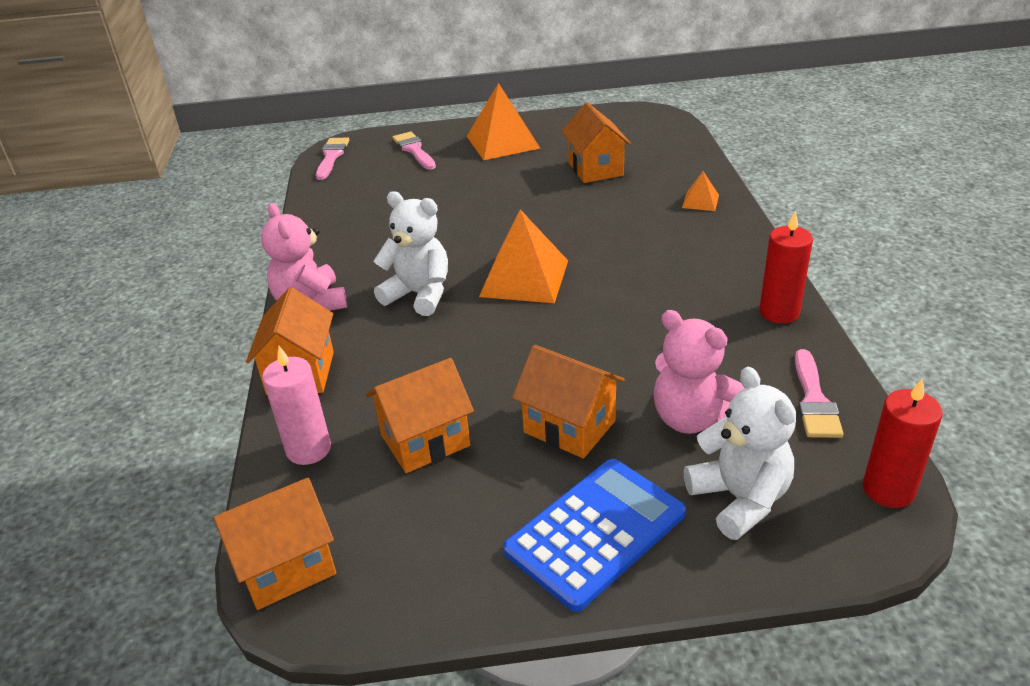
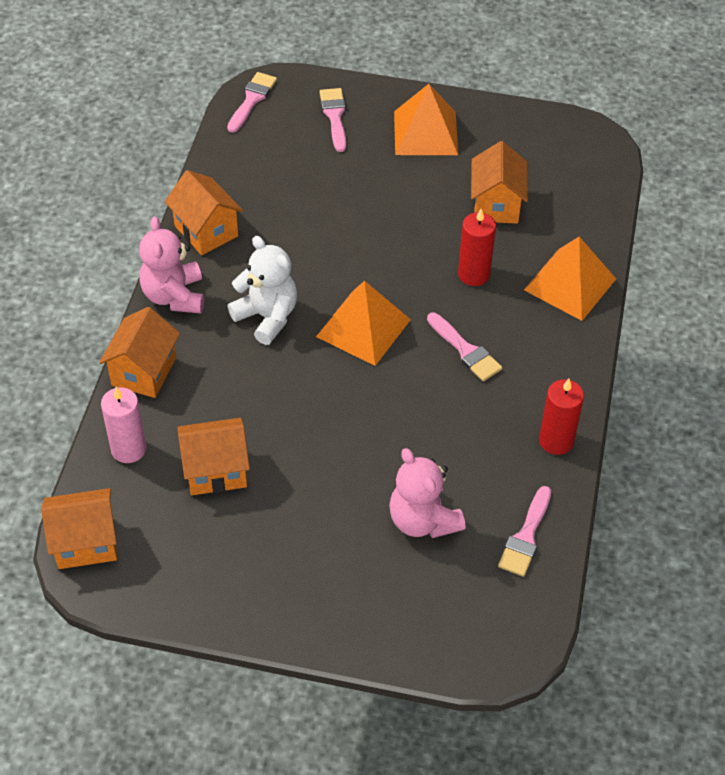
camera: 15 degrees right, 15 degrees up
blue calculator [503,459,686,612] -> none
orange house [512,345,625,458] -> orange house moved to [165,170,243,255]
orange pyramid [682,171,719,211] -> orange pyramid [524,237,616,321], size x2.08
white teddy bear [684,367,796,540] -> none
red candle [863,379,942,508] -> red candle moved to [458,209,496,286]
none -> pink brush [427,312,502,381]

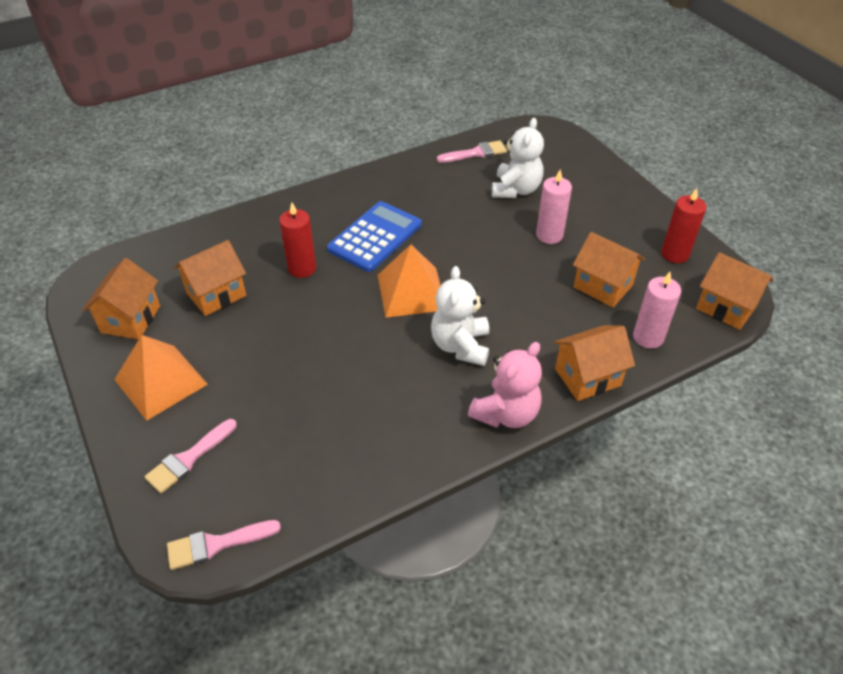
camera: 130 degrees left, 5 degrees down
orange house [165,170,243,255] -> orange house moved to [82,258,160,340]
pink teddy bear [389,448,465,538] -> white teddy bear [492,118,544,198]
pink brush [427,312,502,381] -> blue calculator [327,201,422,272]
orange pyramid [524,237,616,321] -> none
red candle [539,379,584,455] -> red candle moved to [661,188,707,263]
none -> pink candle [536,169,572,244]

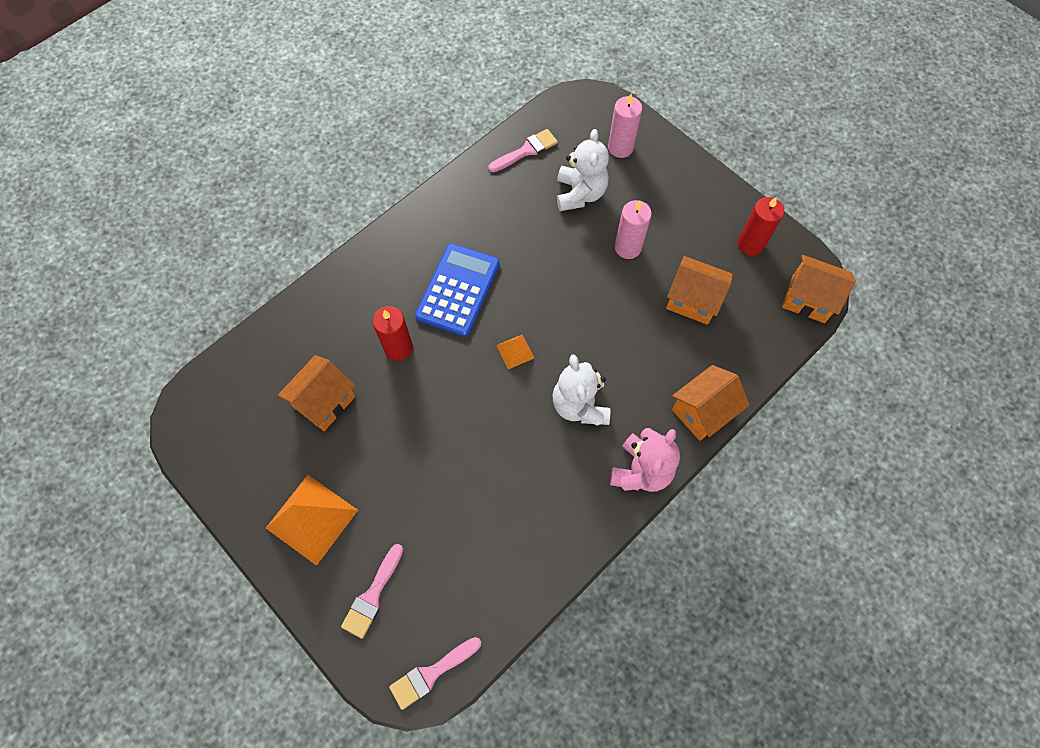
camera: 15 degrees left, 20 degrees up
orange house [82,258,160,340] -> none
orange pyramid [378,244,441,318] -> orange pyramid [496,334,534,369], size x0.48
pink candle [633,272,681,349] -> pink candle moved to [608,93,642,158]

